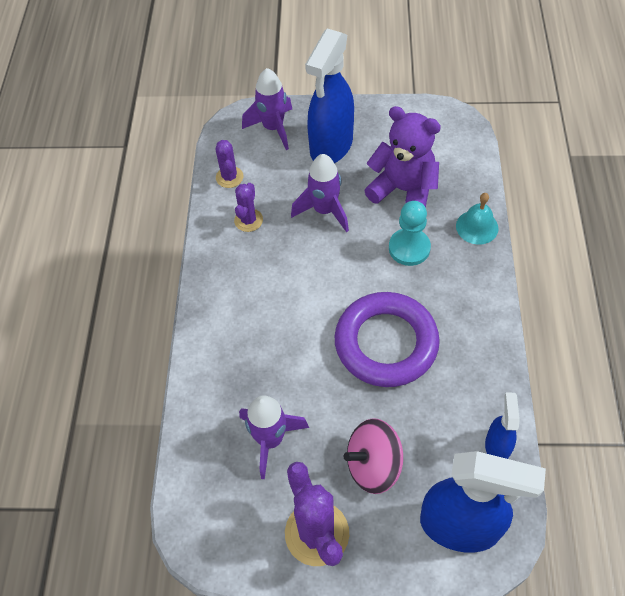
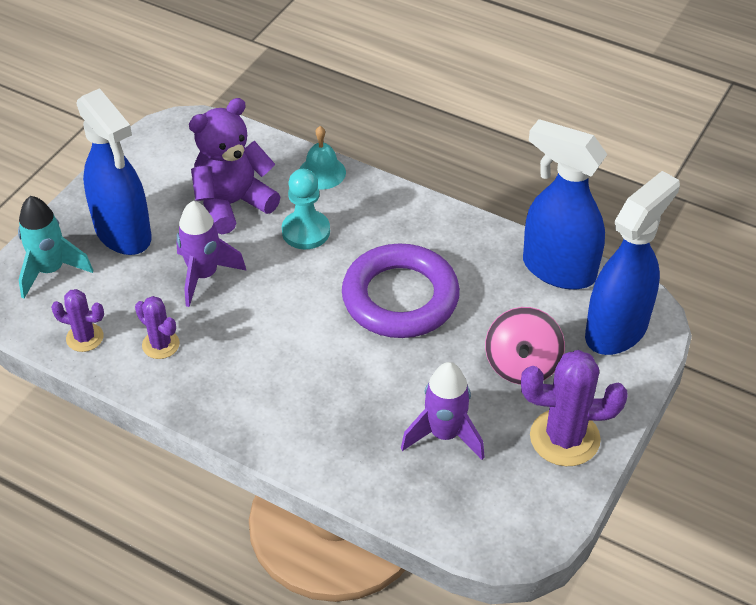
camera: 65 degrees left, 10 degrees down
purple rocket [242,68,292,150] -> turquoise rocket [18,196,94,299]
blue spray bottle [485,392,520,459] -> blue spray bottle [523,119,608,289], size x1.99

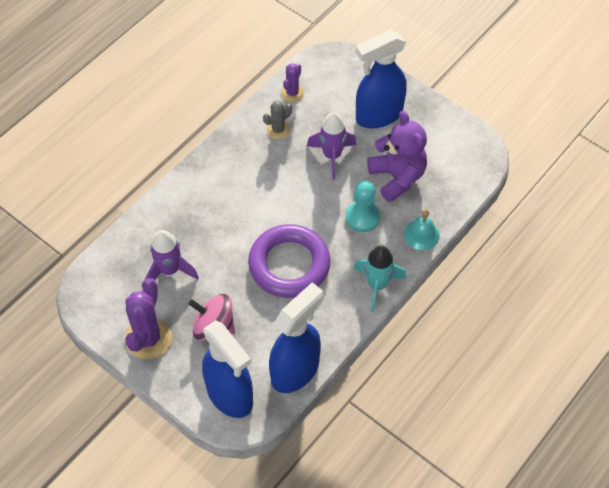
camera: 100 degrees right, 10 degrees up
turquoise rocket [18,196,94,299] -> turquoise rocket moved to [353,245,406,312]
purple cactus [135,296,180,359] -> grey cactus [263,101,292,139]

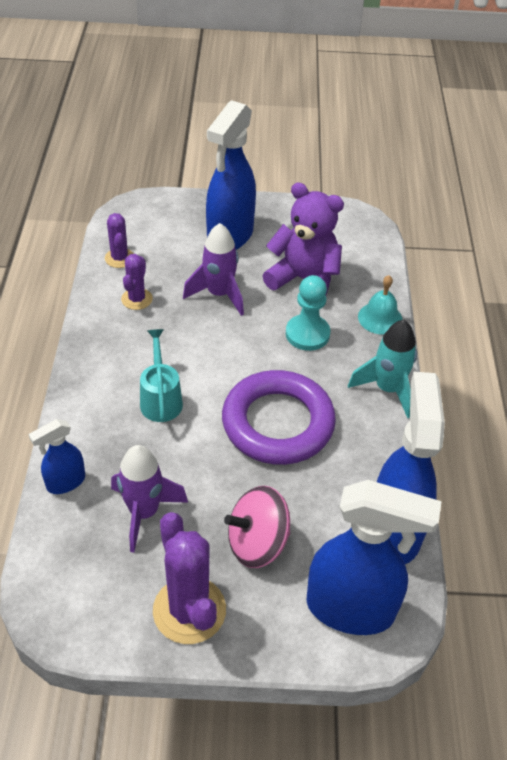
camera: 40 degrees left, 10 degrees down
grey cactus [263,101,292,139] -> purple cactus [121,254,153,310]
none -> blue spray bottle [28,419,85,494]
none -> turquoise watering can [140,329,183,422]

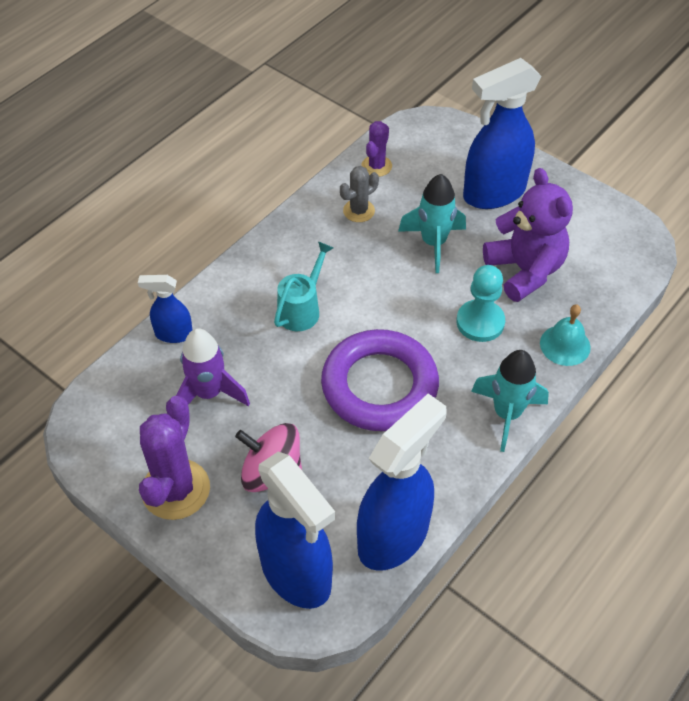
camera: 40 degrees right, 5 degrees up
purple cactus [121,254,153,310] -> grey cactus [340,166,379,222]
purple rocket [183,223,244,316] -> turquoise rocket [398,174,466,273]

